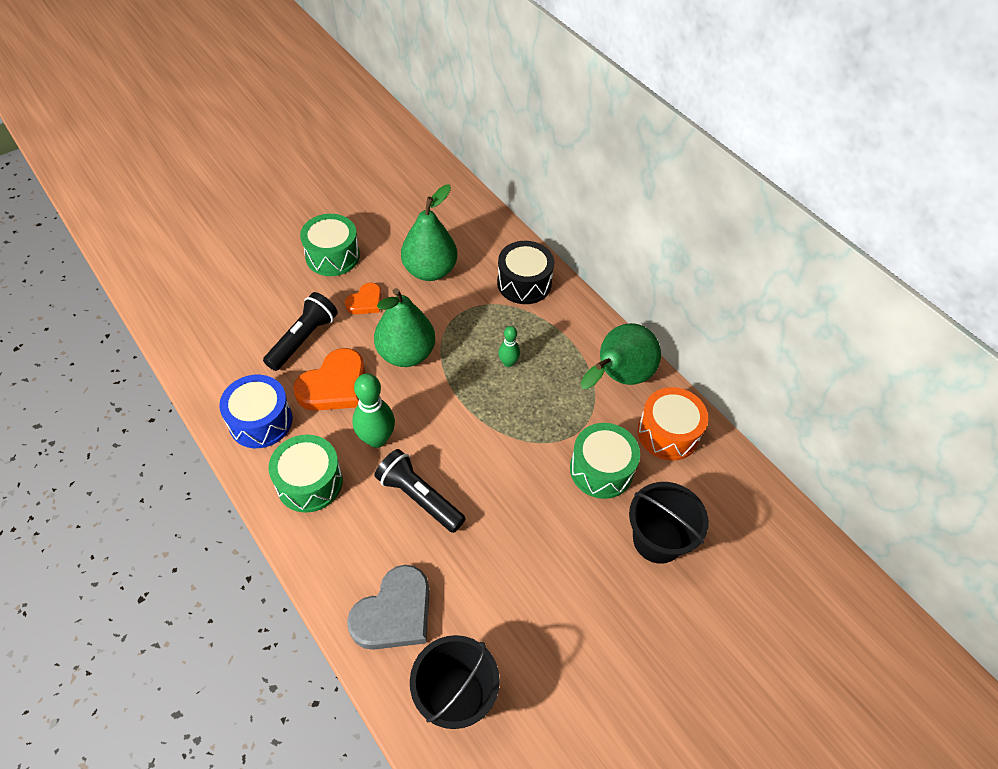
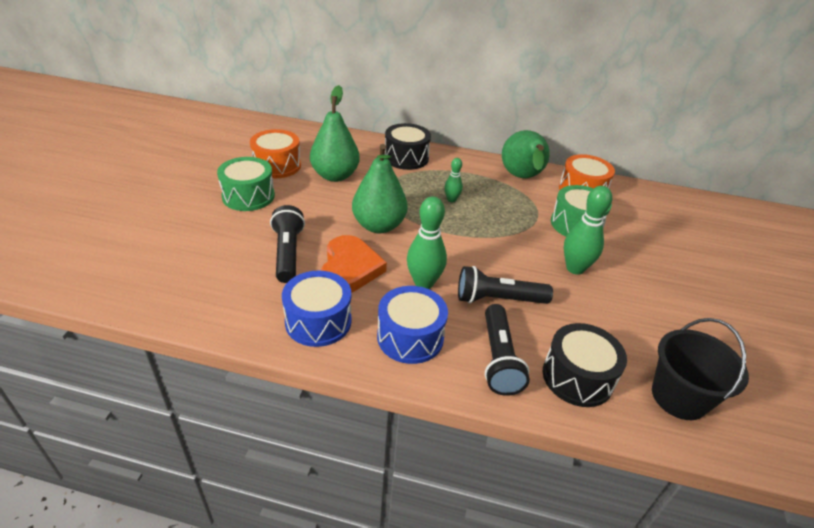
camera: 40 degrees left, 15 degrees down
green drum [269,435,343,513] -> blue drum [377,286,448,364]
orange heart [345,283,382,314] -> none
grey heart [347,565,430,650] -> black drum [543,323,627,407]
black bucket [629,482,709,564] -> none
none -> orange drum [250,129,301,178]
none -> black flashlight [485,304,530,396]
none -> green bowling pin [564,186,612,275]

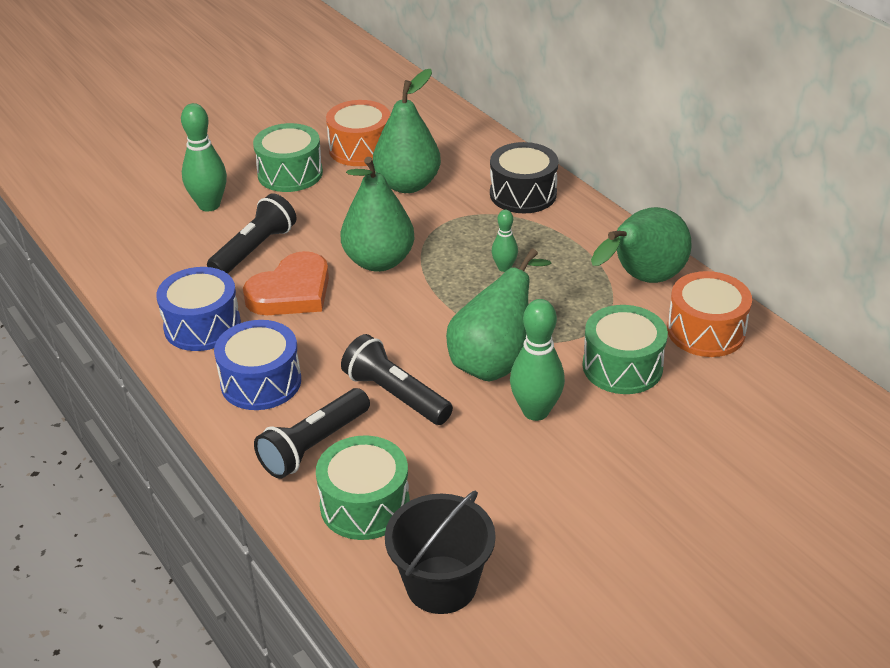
camera: 45 degrees right, 0 degrees up
green bowling pin [407,196,447,289] -> green bowling pin moved to [181,103,227,211]
black drum [543,323,627,407] -> green drum [316,435,410,540]
none -> green pear [446,248,552,382]

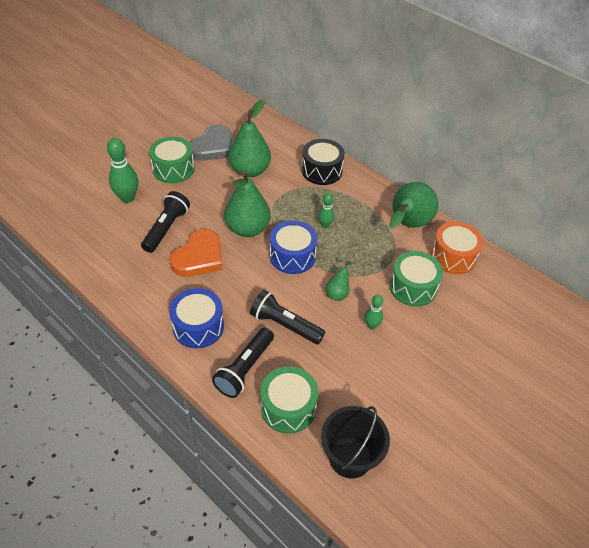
camera: 15 degrees left, 10 degrees up
blue drum [156,267,241,351] -> blue drum moved to [270,221,318,274]
orange drum [326,100,390,166] -> grey heart [189,124,232,161]
green pear [446,248,552,382] -> green pear [326,261,352,301], size x0.48
green bowling pin [510,299,565,421] -> green bowling pin [364,295,383,329], size x0.56

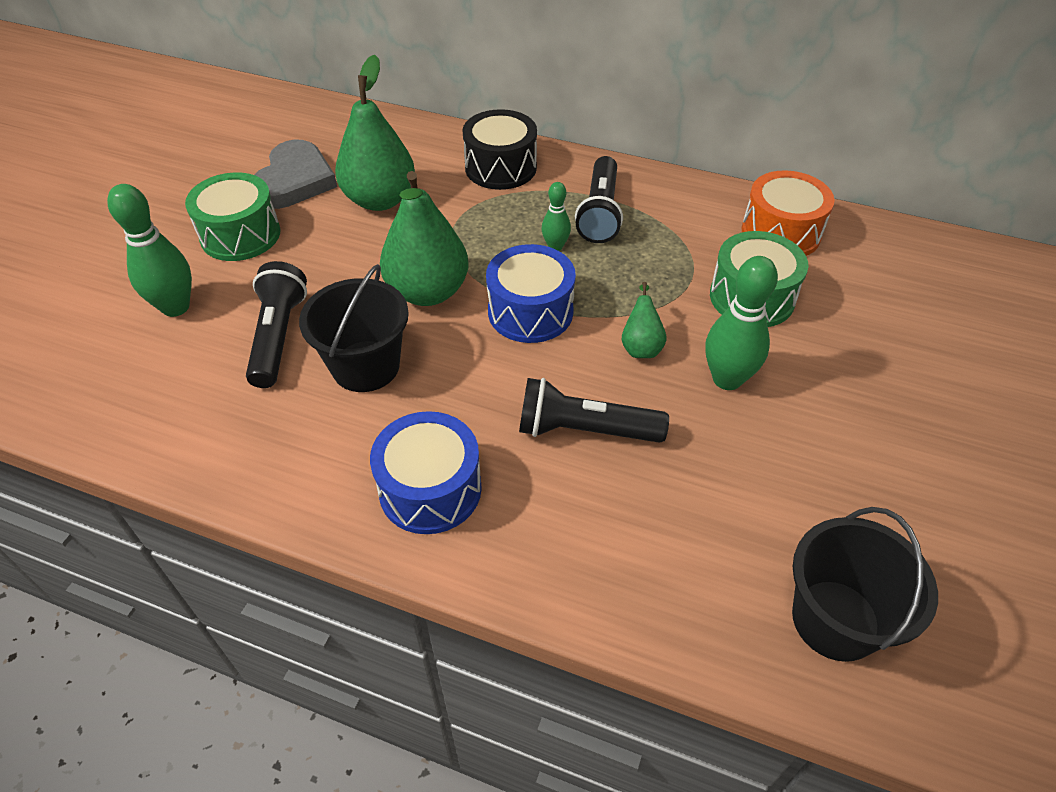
camera: 20 degrees left, 0 degrees up
orange heart [170,229,223,277] -> black bucket [299,264,409,392]
black flashlight [212,328,274,398] -> black flashlight moved to [575,156,623,243]
green drum [261,366,318,434] -> none
green bowling pin [364,295,383,329] -> green bowling pin [705,256,778,390], size x1.77
green pear [389,182,438,228] -> none

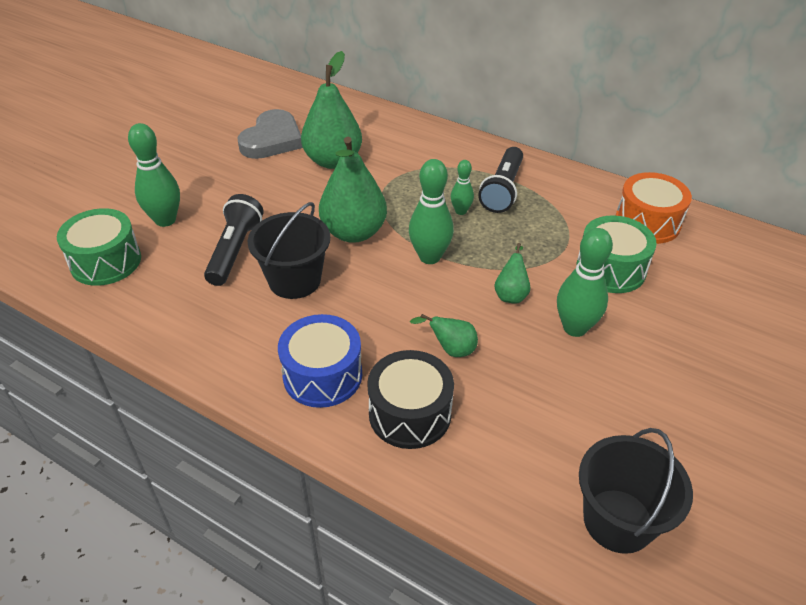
camera: 10 degrees right, 5 degrees down
green drum [185,172,280,261] -> green drum moved to [57,208,141,286]
black drum [463,109,537,190] -> black drum moved to [367,350,454,449]
blue drum [486,244,576,343] -> green bowling pin [409,159,454,264]
black flashlight [519,378,669,443] -> green pear [410,314,478,357]

